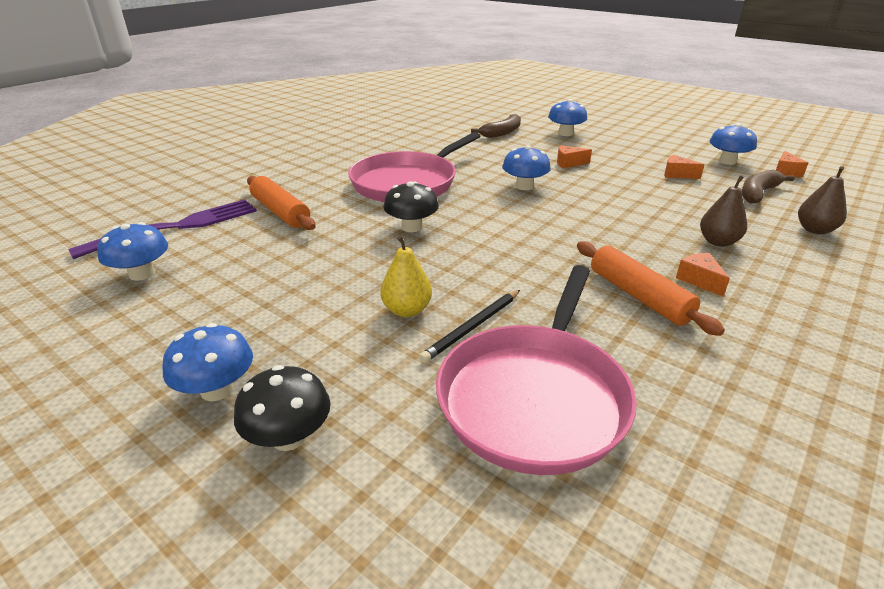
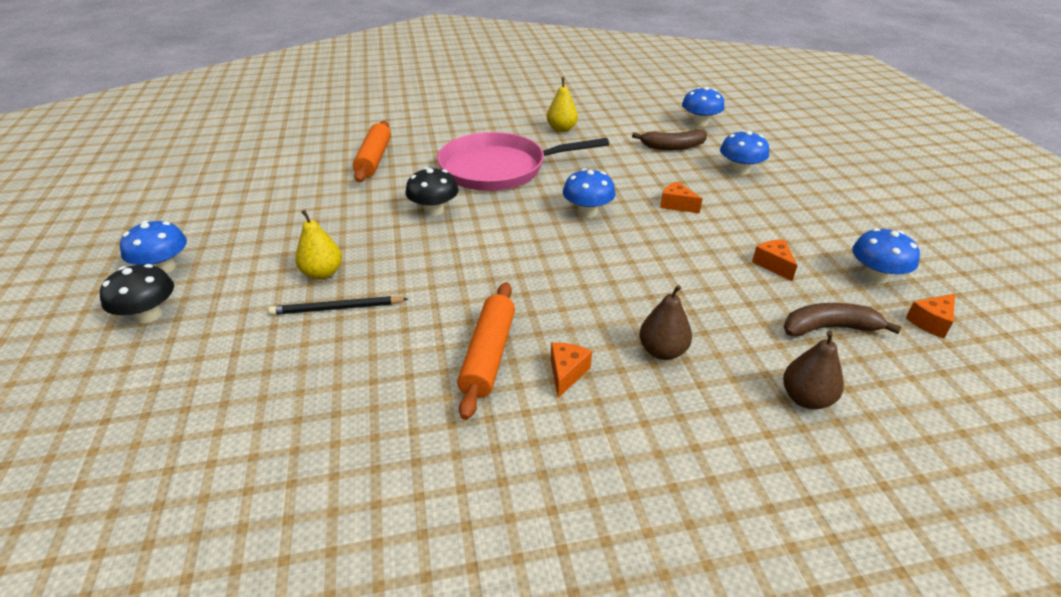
camera: 40 degrees right, 5 degrees up
purple fork [68,199,257,259] -> none
blue mushroom [97,222,168,281] -> blue mushroom moved to [682,87,725,126]
pink pan [436,265,637,475] -> none
none -> yellow pear [547,77,578,132]

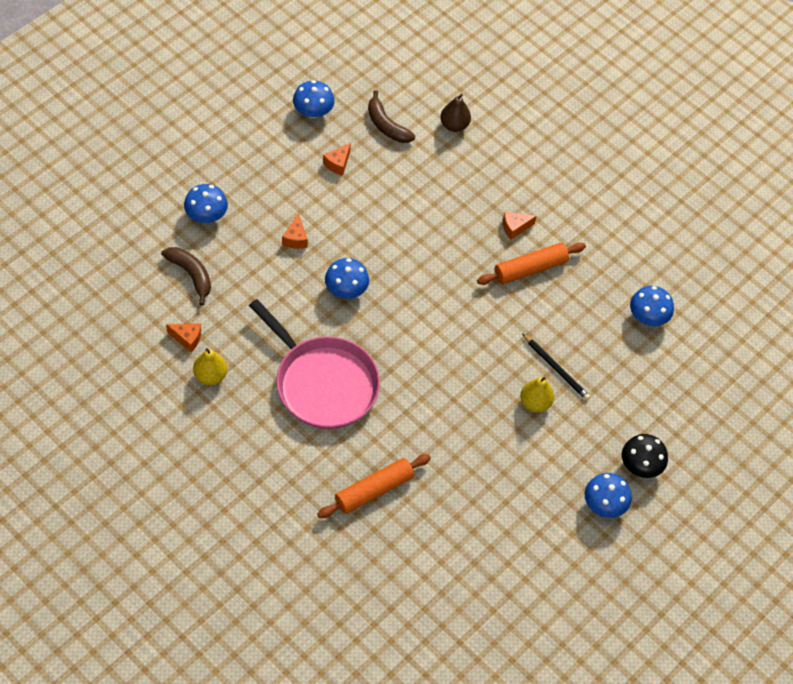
camera: 130 degrees left, 20 degrees up
black mushroom [405,167,459,216] -> none
brown pear [639,285,692,360] -> none
blue mushroom [682,87,725,126] -> blue mushroom moved to [630,286,674,326]
orange cheese [906,294,955,338] -> orange cheese moved to [166,323,201,352]

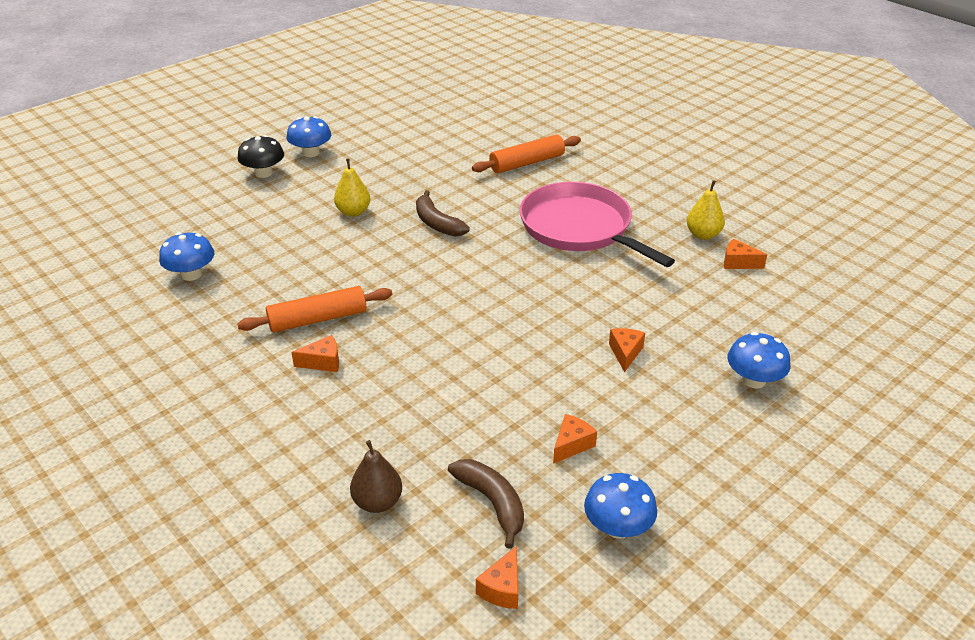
camera: 170 degrees left, 20 degrees down
brown banana [161,247,211,306] -> brown banana moved to [416,190,470,237]
blue mushroom [325,258,369,299] -> none
black pencil [522,333,590,400] -> none
none -> orange cheese [476,546,518,609]

